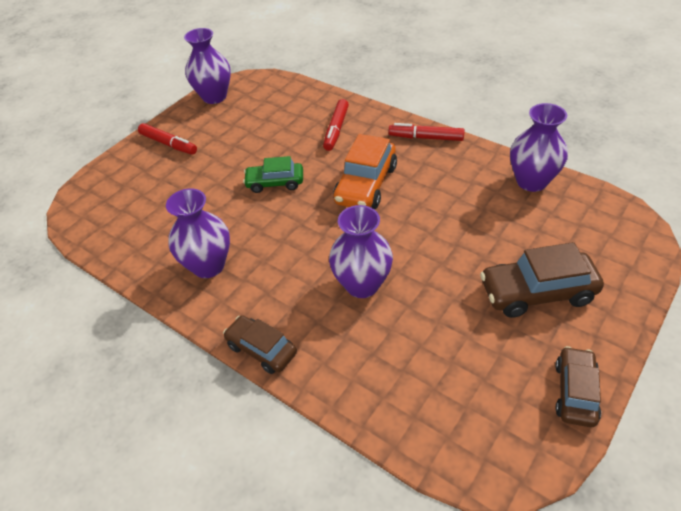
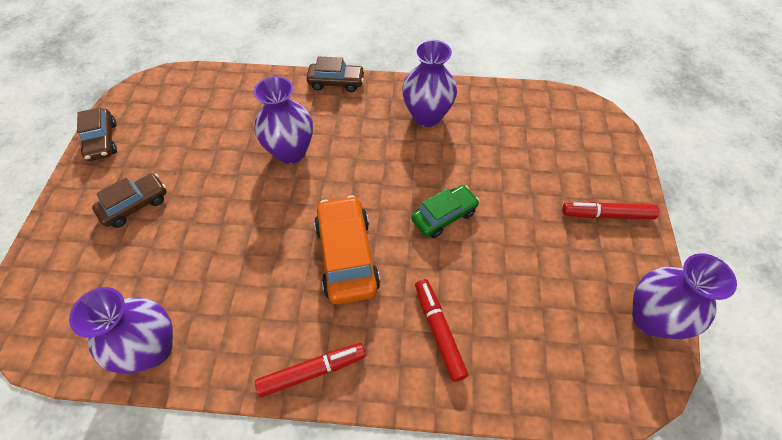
camera: 145 degrees right, 10 degrees up
brown car [480,242,604,318] -> brown car [92,173,167,228], size x0.64

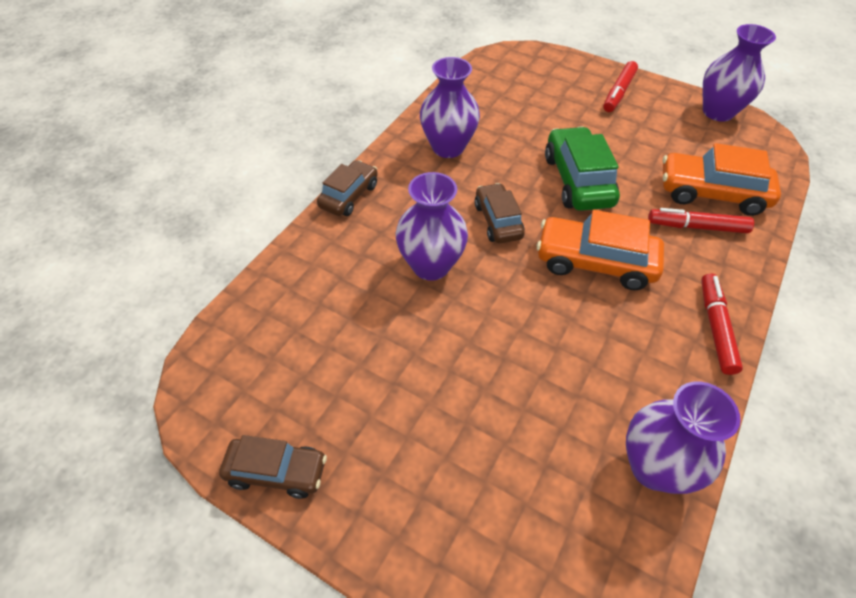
camera: 65 degrees left, 5 degrees down
brown car [92,173,167,228] -> brown car moved to [475,183,525,243]
green car [411,185,480,238] -> green car [545,126,620,211], size x1.55
none -> orange car [663,143,781,216]

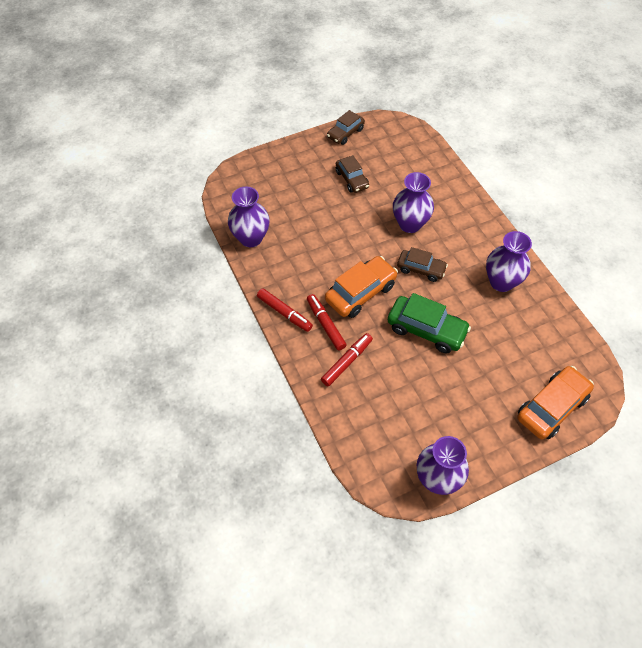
camera: 125 degrees right, 5 degrees up
brown car [317,160,378,216] -> brown car moved to [336,155,369,193]
red marker [603,61,638,112] -> red marker moved to [307,294,347,351]
orange car [663,143,781,216] -> orange car moved to [517,366,594,440]

